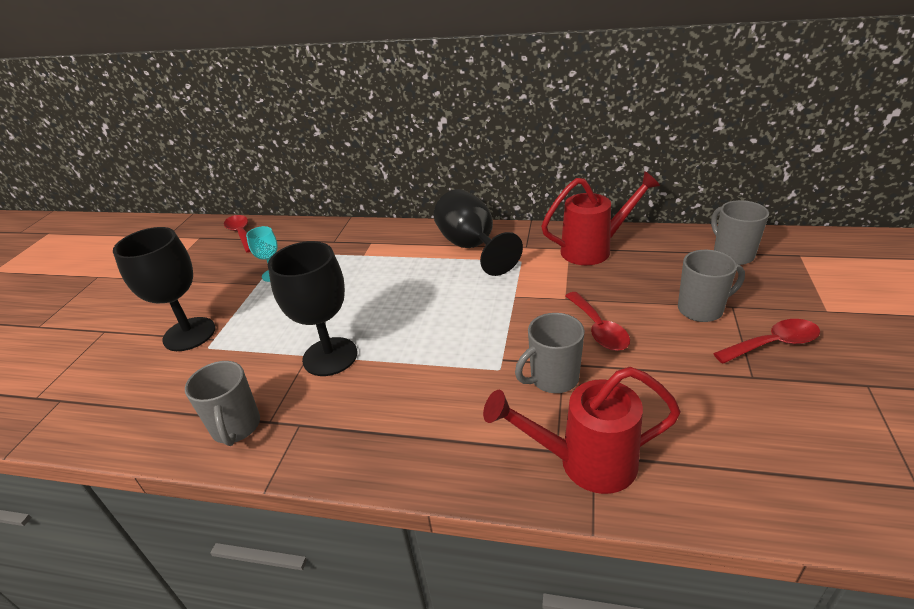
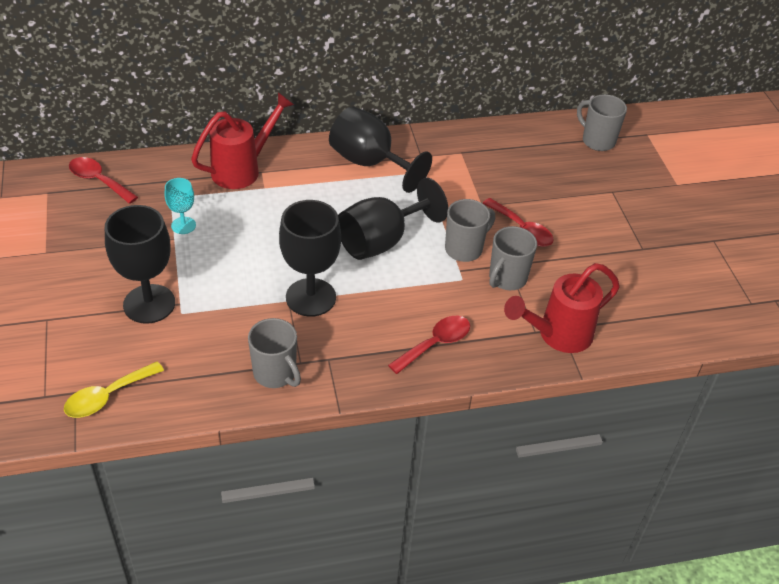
camera: 30 degrees left, 10 degrees up
red watering can [541,171,660,265] -> red watering can moved to [191,92,294,189]
grey mug [678,250,745,322] -> grey mug moved to [445,199,495,262]
red spoon [713,319,820,364] -> red spoon moved to [388,316,470,374]
none -> yellow spoon [64,361,164,418]
none -> black goblet [338,178,448,260]

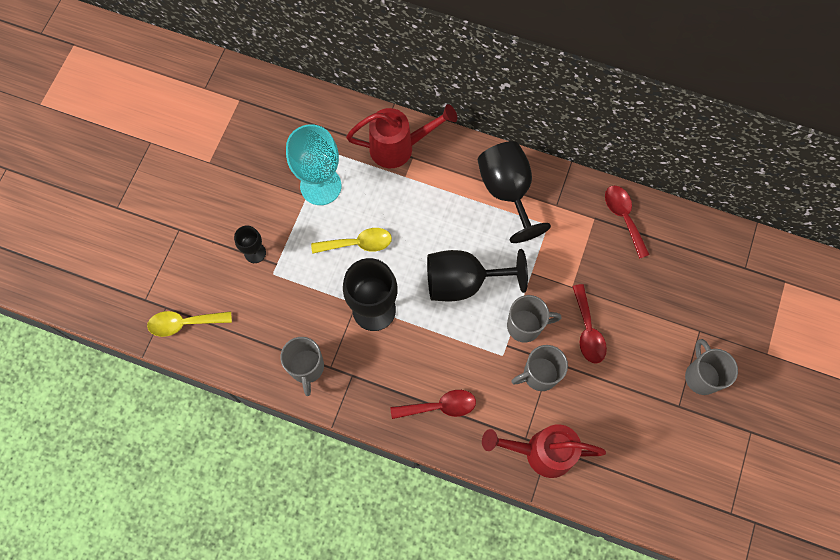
camera: 35 degrees right, 25 degrees up
red spoon [69,157,138,204] -> red spoon moved to [605,185,650,259]
black goblet [105,205,175,324] -> black goblet [234,225,266,263], size x0.51
turquoise goblet [164,178,196,234] -> turquoise goblet [286,124,342,205], size x1.95
grey mug [577,94,627,151] -> grey mug moved to [685,339,738,395]
none -> yellow spoon [311,228,392,254]

